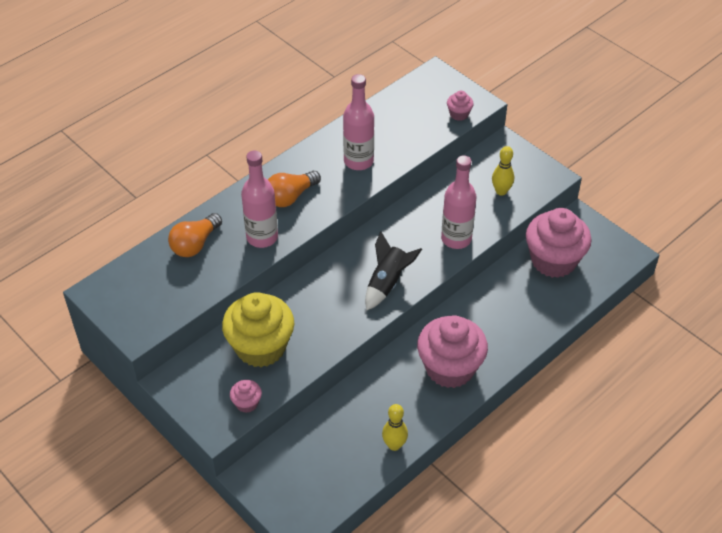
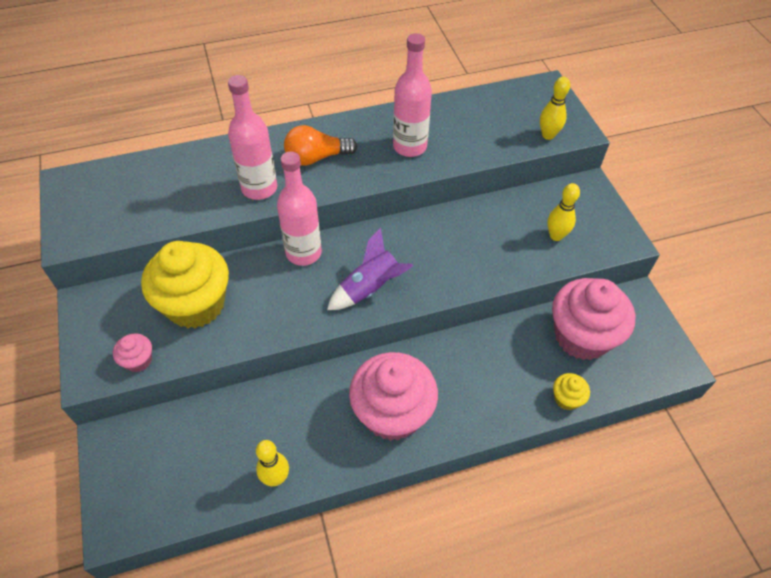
camera: 25 degrees right, 5 degrees up
orange light bulb [168,213,222,257] -> none
black rocket [365,231,422,311] -> purple rocket [327,228,413,310]
pink bottle [441,155,476,249] -> pink bottle moved to [277,151,322,266]
pink cupcake [447,91,474,121] -> yellow bowling pin [540,77,570,140]
none -> yellow cupcake [553,373,590,410]

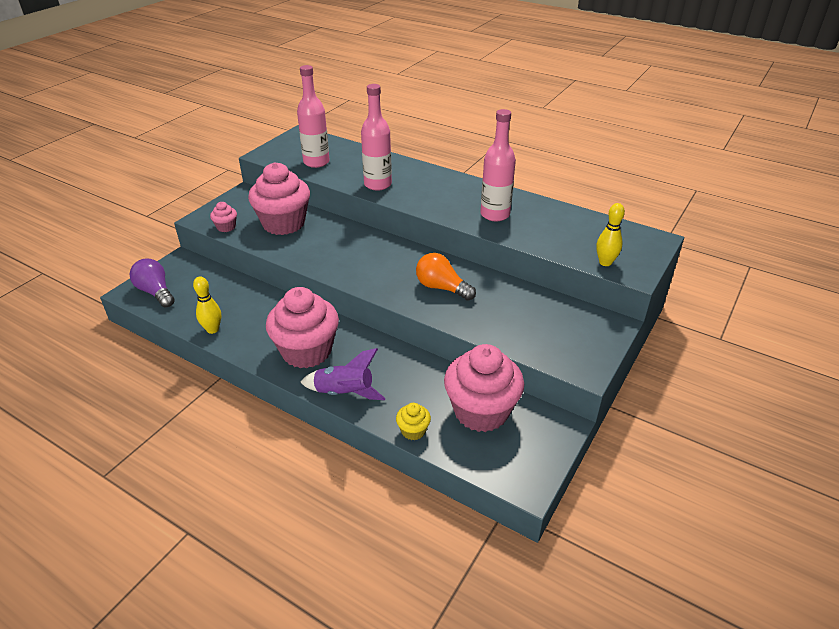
camera: 50 degrees right, 15 degrees down
yellow cupcake [141,241,229,328] -> pink cupcake [248,162,310,235]
pink bottle [277,151,322,266] -> pink bottle moved to [297,65,330,168]
orange light bulb [284,125,357,166] -> orange light bulb moved to [416,253,476,301]
purple rocket [327,228,413,310] -> purple rocket moved to [301,348,386,400]
yellow bowling pin [547,183,580,241] -> none
none -> purple light bulb [130,258,175,307]

